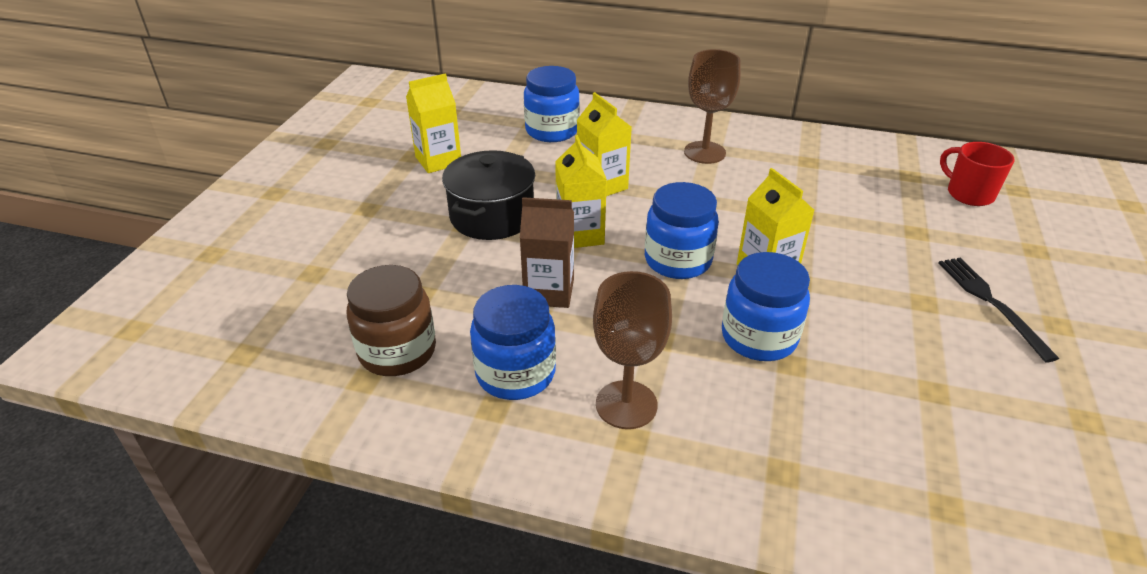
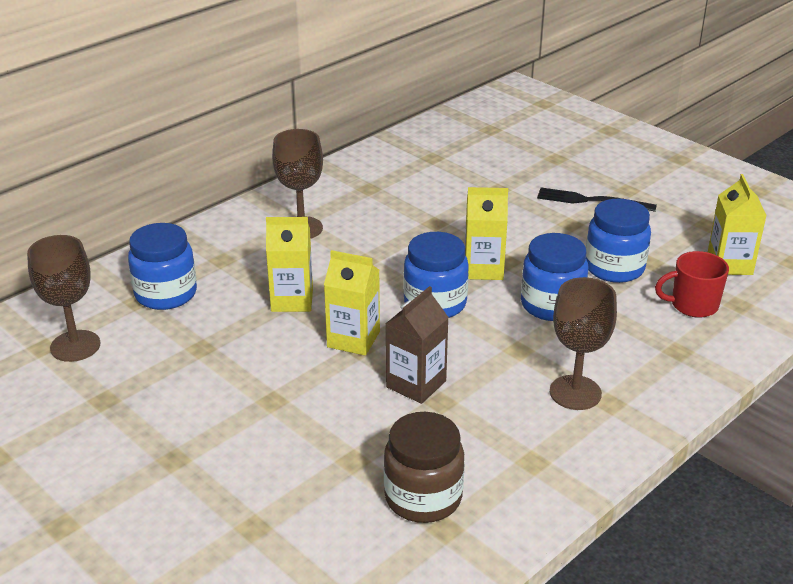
camera: 60 degrees left, 5 degrees down
yellow carton [406,73,461,173] -> yellow carton moved to [708,174,767,275]
black pot [442,150,535,240] -> none
blue jar [470,285,556,400] -> blue jar moved to [586,199,651,283]
red mug [940,142,1014,206] -> red mug moved to [655,251,729,318]
none -> brown goblet [27,235,100,362]

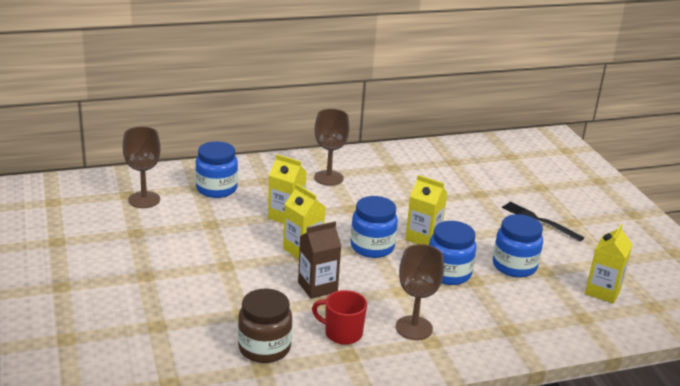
camera: 25 degrees right, 5 degrees down
red mug [655,251,729,318] -> red mug moved to [312,290,367,345]

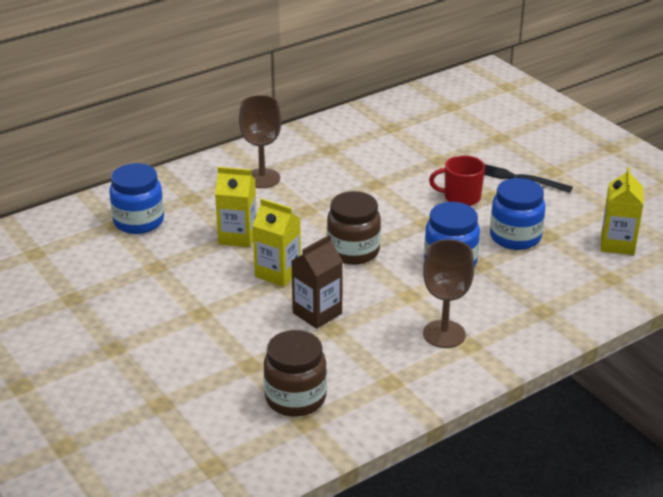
camera: 15 degrees left, 5 degrees up
brown goblet [123,127,161,208] -> none
red mug [312,290,367,345] -> red mug moved to [429,155,485,206]
blue jar [351,196,398,258] -> brown jar [327,191,381,265]
yellow carton [405,175,447,245] -> none

